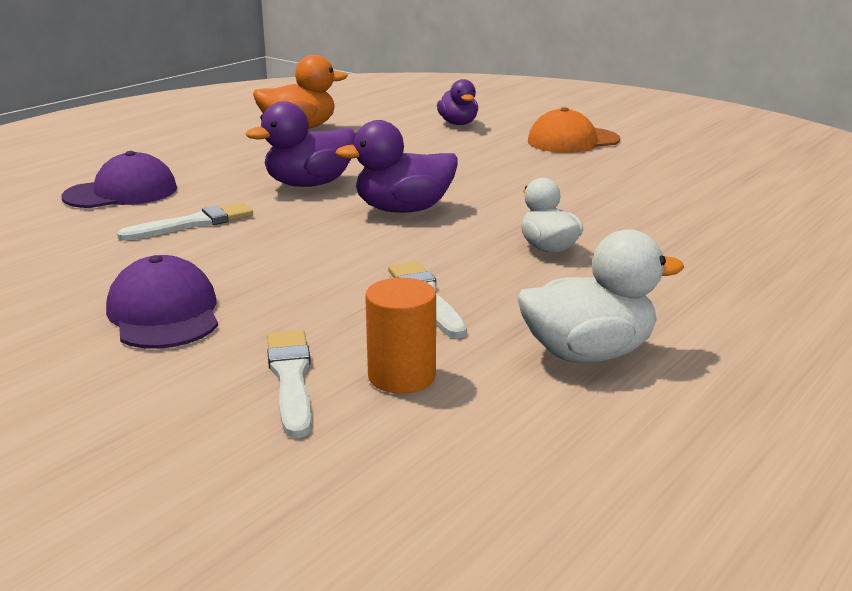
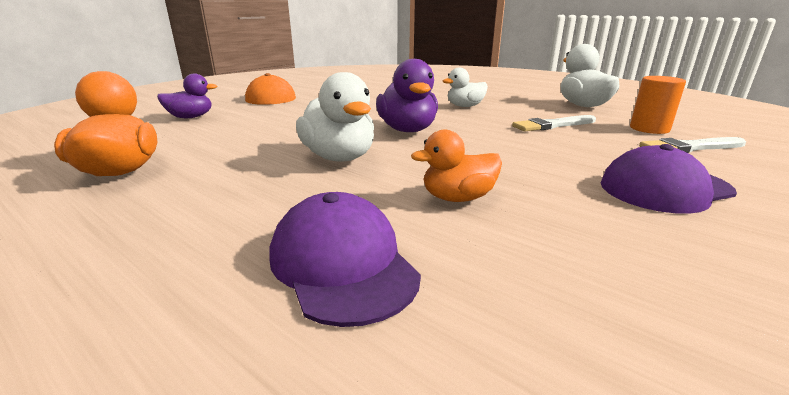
camera: 90 degrees left, 0 degrees up
white brush [117,203,253,241] -> orange duck [411,130,502,202]
purple duck [246,101,355,187] -> white duck [296,72,374,162]

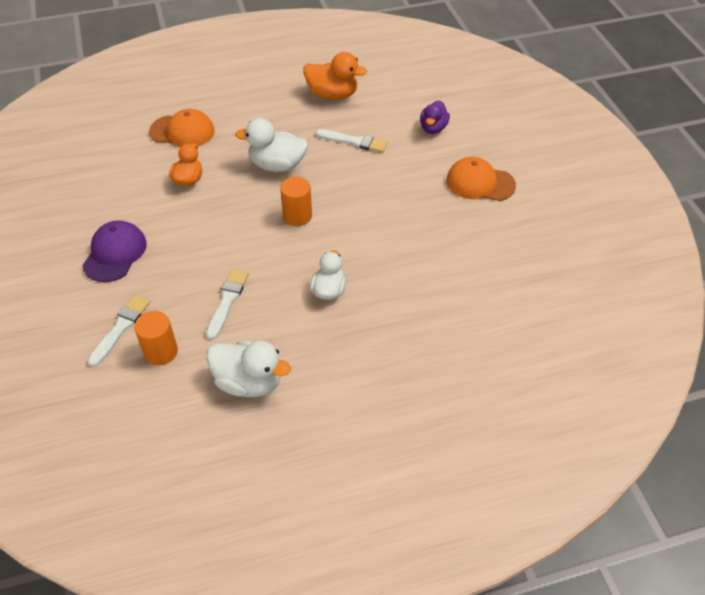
camera: 125 degrees right, 25 degrees up
purple cap [269,192,421,327] -> orange cap [149,109,215,147]
purple duck [376,59,438,132] -> orange cylinder [280,177,312,226]
none -> white brush [316,129,388,153]

